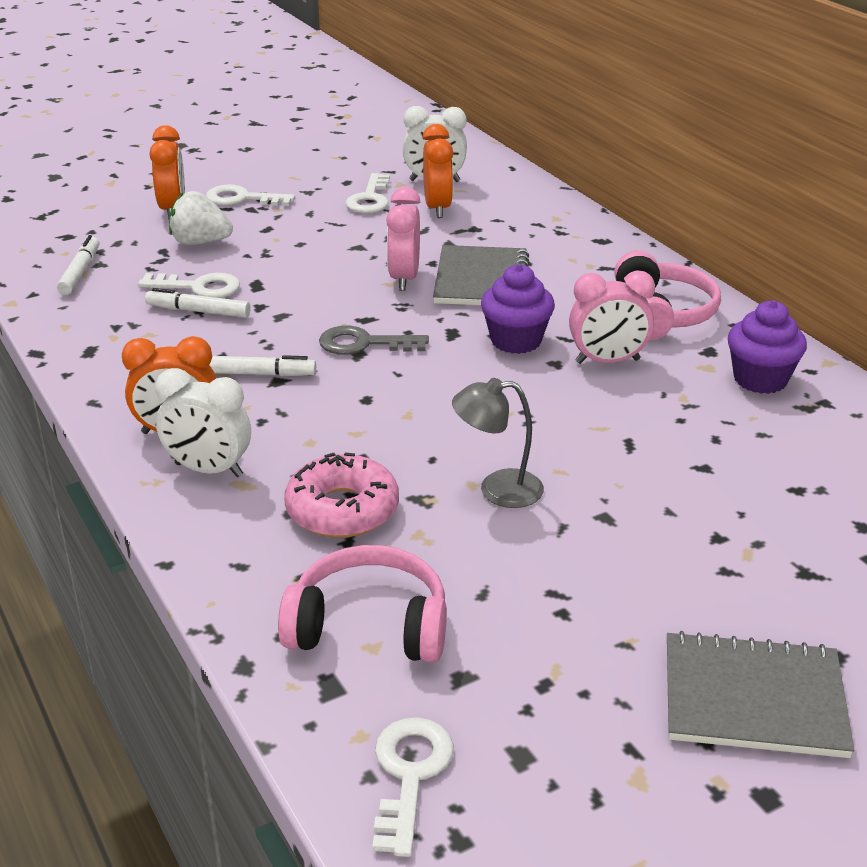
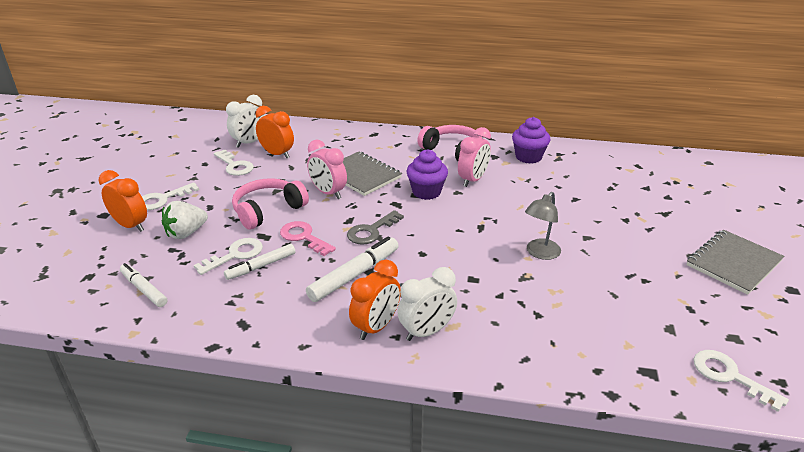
camera: 50 degrees left, 0 degrees up
white marker [209,355,316,376] -> white marker [306,237,398,302], size x1.50
pink headphones [278,545,447,663] -> pink headphones moved to [232,178,309,229]
pink donut [284,453,399,538] -> none
none -> pink key [280,221,336,256]

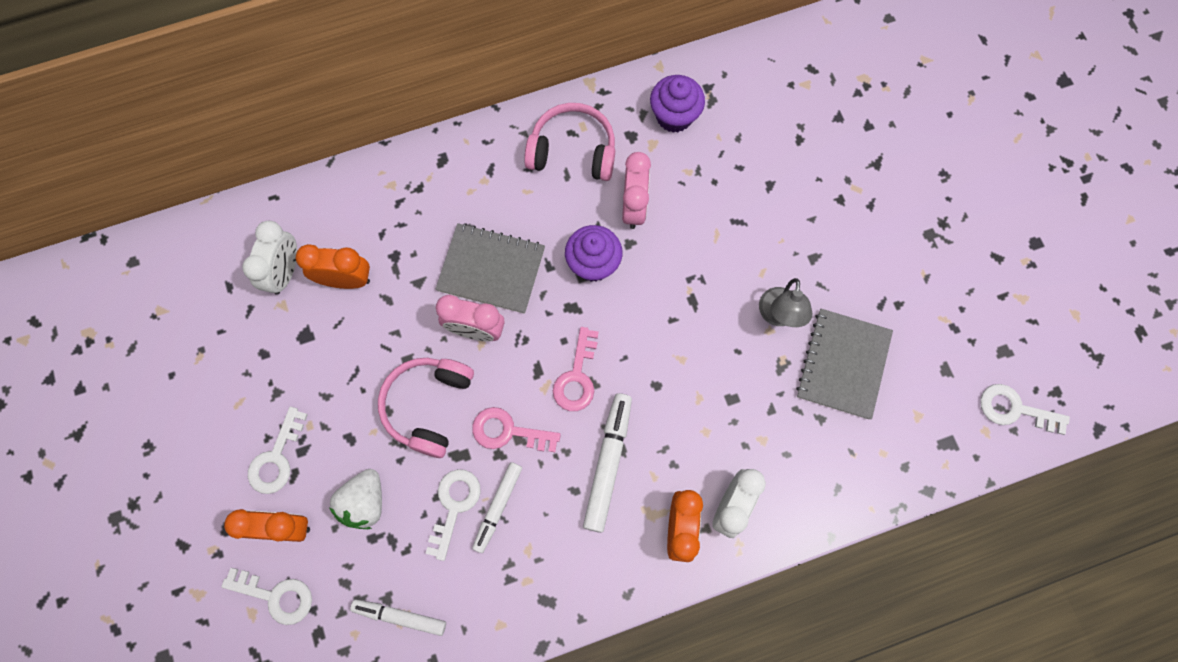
camera: 30 degrees left, 40 degrees up
white key [214,150,254,176] -> white key moved to [221,568,312,625]
grey key [347,210,404,245] -> pink key [553,327,599,411]
grey notebook [686,230,784,295] -> grey notebook moved to [796,309,893,420]

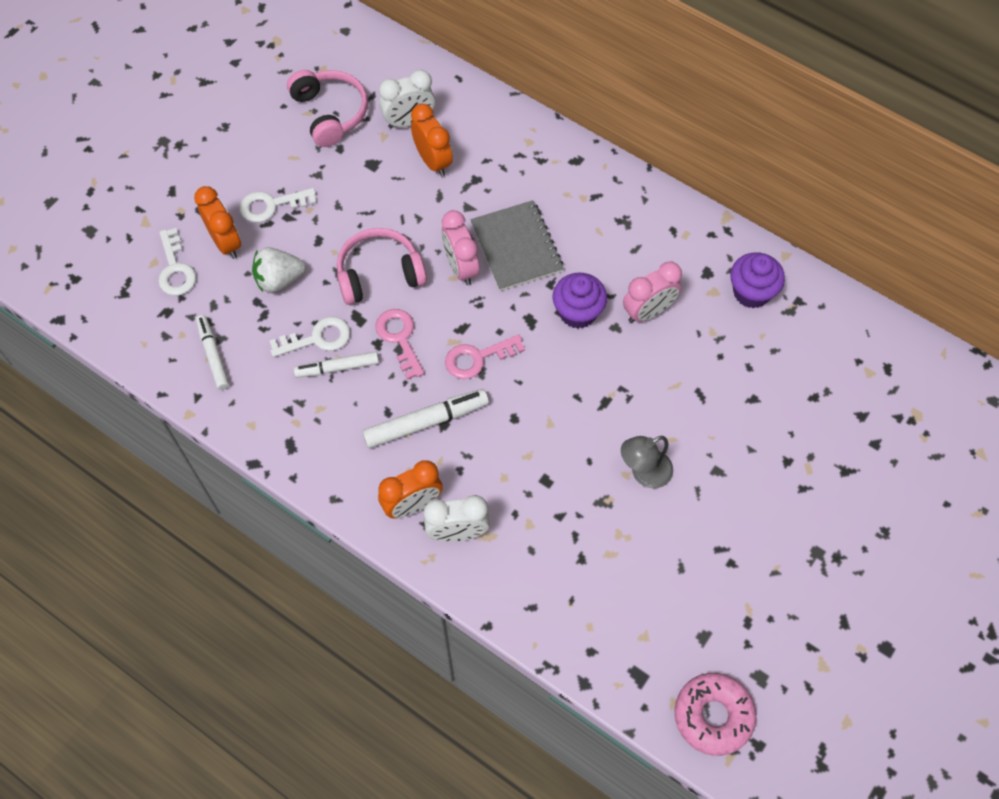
camera: 55 degrees right, 10 degrees down
pink headphones [524,103,615,181] -> pink headphones moved to [287,70,368,147]
grey notebook [796,309,893,420] -> none
white key [980,384,1070,435] -> pink donut [674,673,756,756]

